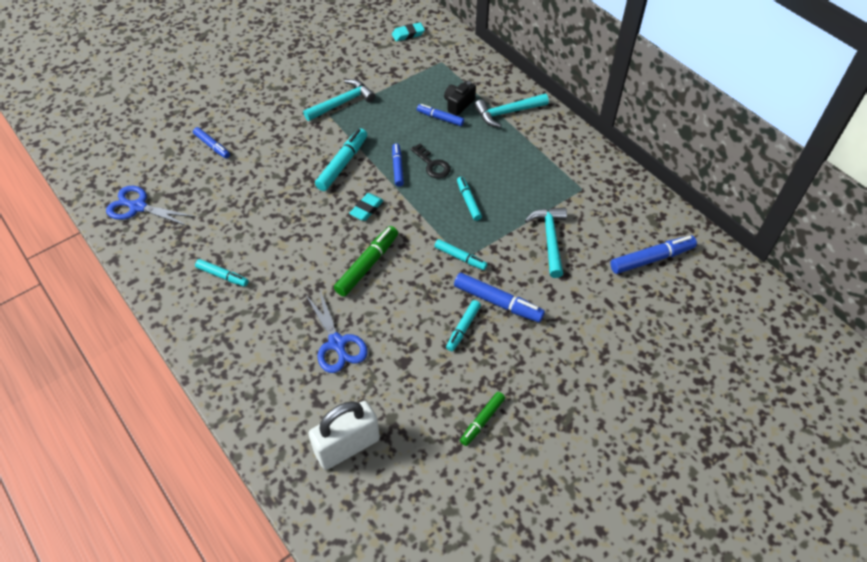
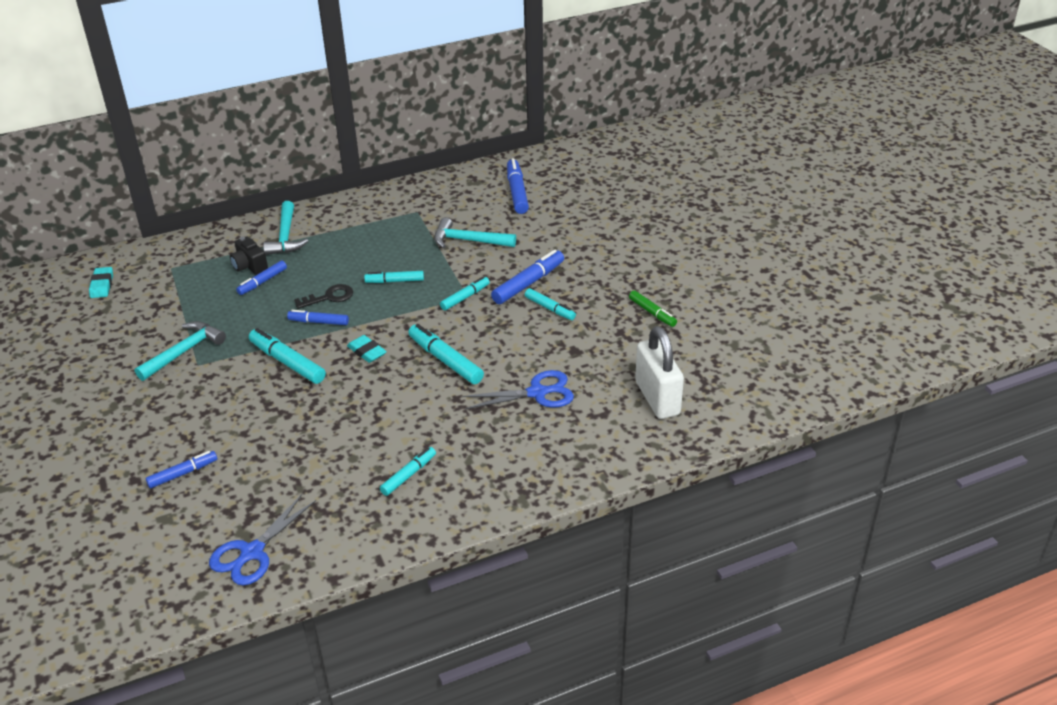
camera: 75 degrees left, 15 degrees down
turquoise hammer [303,79,375,121] -> turquoise hammer turned 60 degrees clockwise [135,321,226,381]
green marker [334,226,398,297] -> turquoise marker [408,324,484,384]

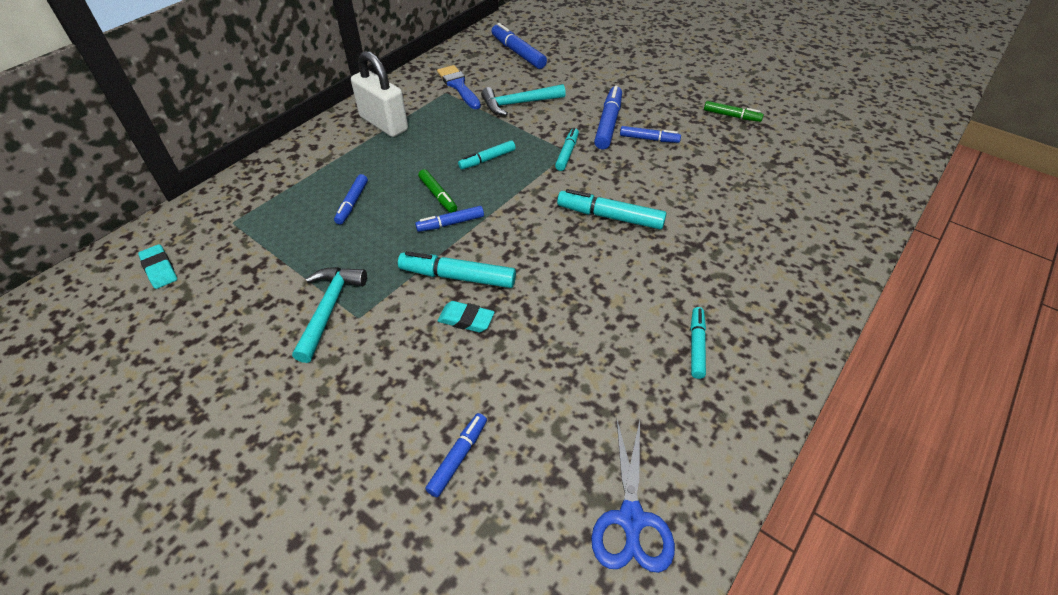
camera: 30 degrees left, 10 degrees up
black camera [230,236,268,275] -> none
turquoise hammer [263,201,308,255] -> none
black key [294,284,353,309] -> green marker [418,169,457,213]
turquoise eraser [347,335,387,363] -> turquoise eraser moved to [438,301,495,332]
blue scissors [462,370,574,409] -> none
turquoise marker [525,288,576,320] -> blue marker [620,126,681,143]
white padlock [635,326,684,419] -> white padlock moved to [351,51,408,137]
none -> blue brush [437,65,481,109]

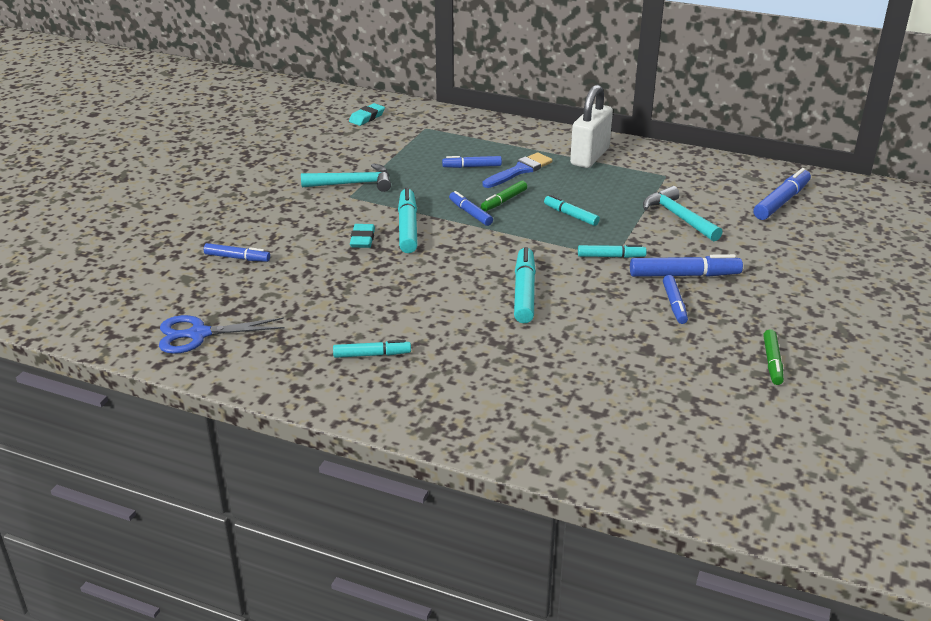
camera: 75 degrees right, 15 degrees down
blue brush [437,65,481,109] -> blue brush moved to [483,152,553,188]

